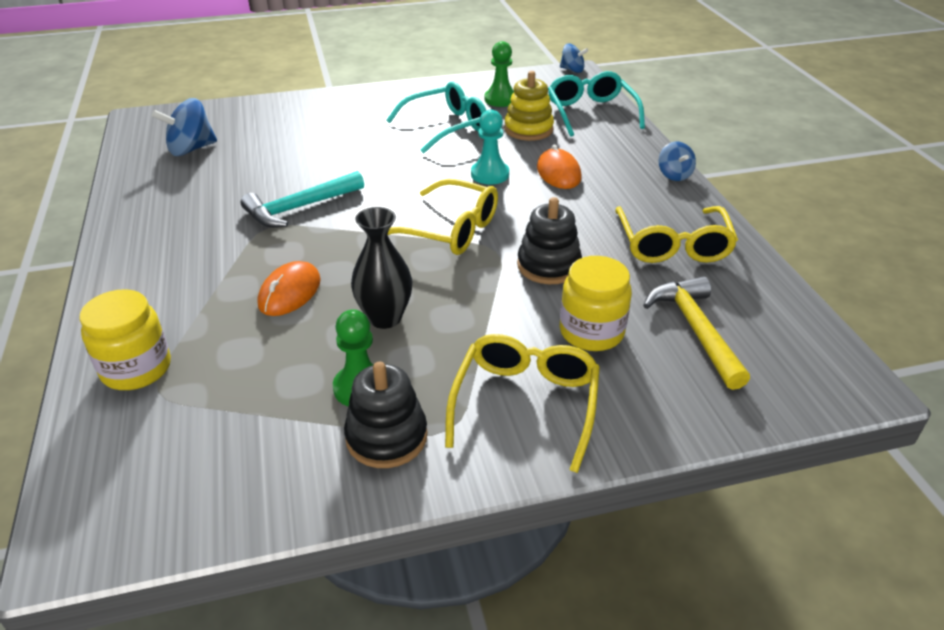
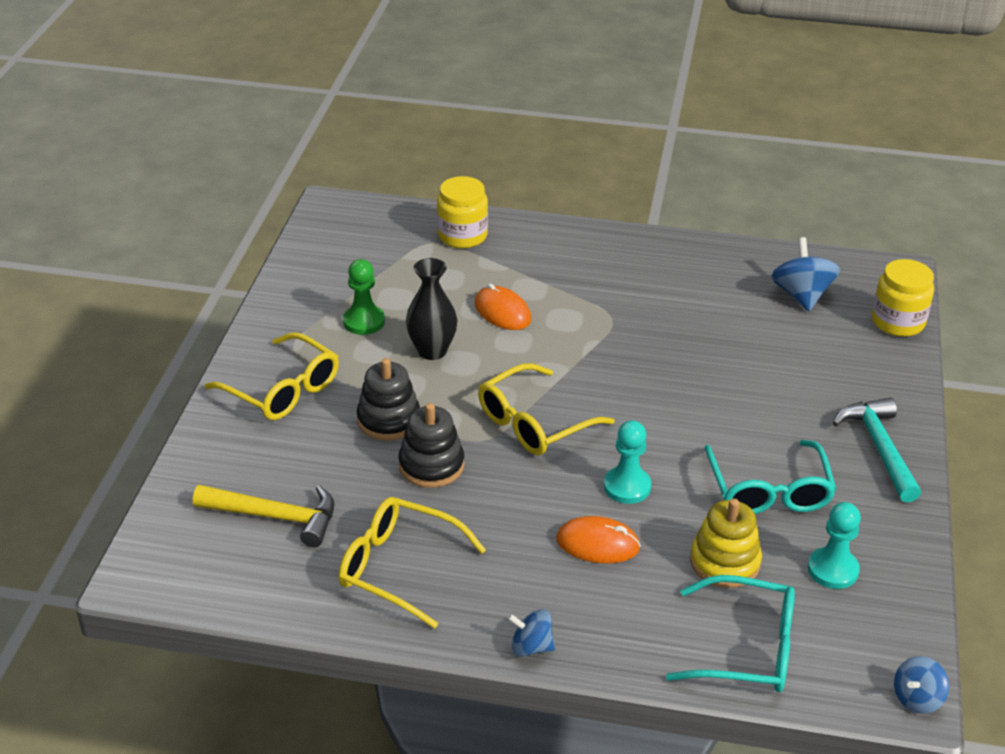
camera: 115 degrees right, 0 degrees up
turquoise hammer [241,171,364,228] -> turquoise hammer moved to [832,397,921,502]
black stacking toy [344,362,427,468] -> black stacking toy moved to [357,358,420,441]
green pawn [485,41,514,107] -> turquoise pawn [808,502,861,589]
yellow jar [560,256,632,351] -> yellow jar moved to [872,259,934,337]

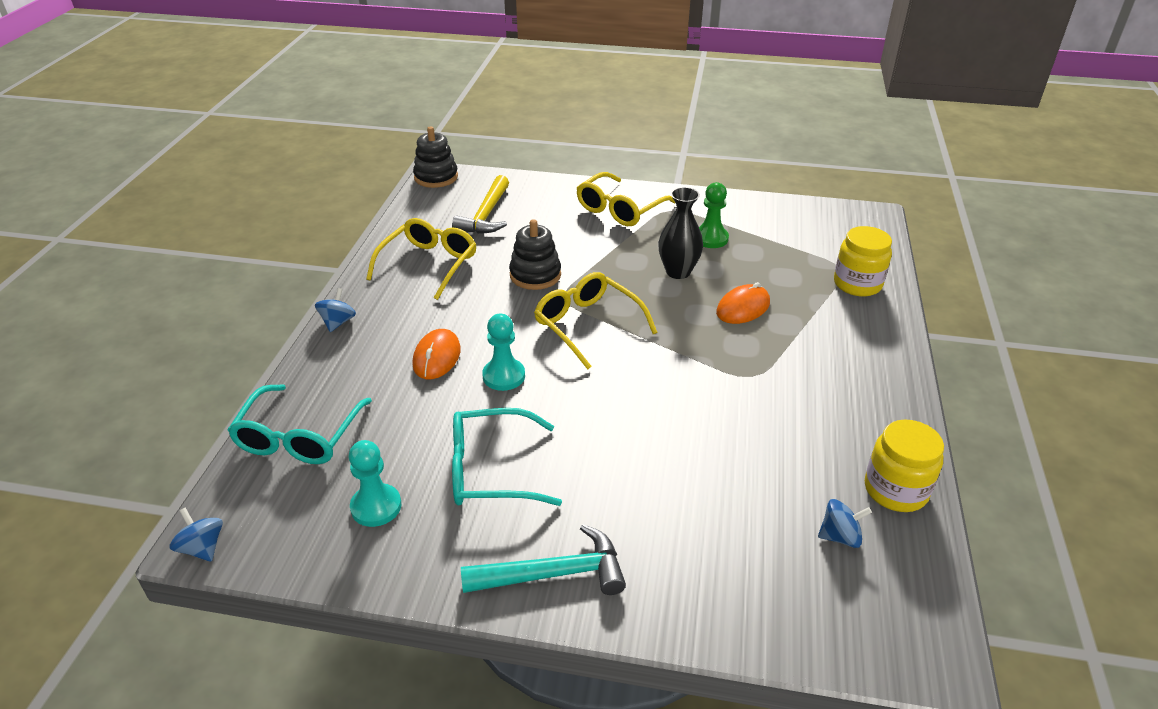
camera: 90 degrees right, 0 degrees up
black stacking toy [357,358,420,441] -> black stacking toy moved to [413,126,458,188]
yellow stacking toy [690,499,762,588] -> none
blue spinning top [771,237,840,311] -> blue spinning top [818,499,872,548], size x0.62
yellow jar [872,259,934,337] -> yellow jar moved to [865,420,944,512]

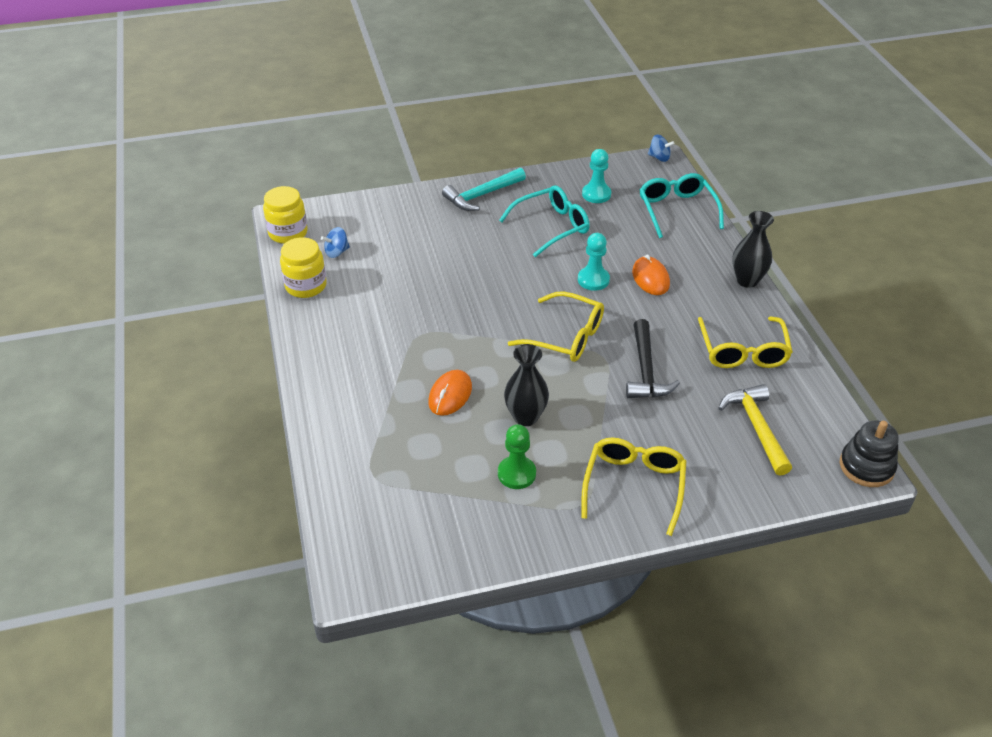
camera: 155 degrees right, 5 degrees up
blue spinning top [315,288,356,332] -> black vase [732,211,774,288]
black stacking toy [509,219,561,290] -> black hammer [626,319,680,398]
yellow jar [834,226,892,296] -> yellow jar moved to [263,186,308,244]

